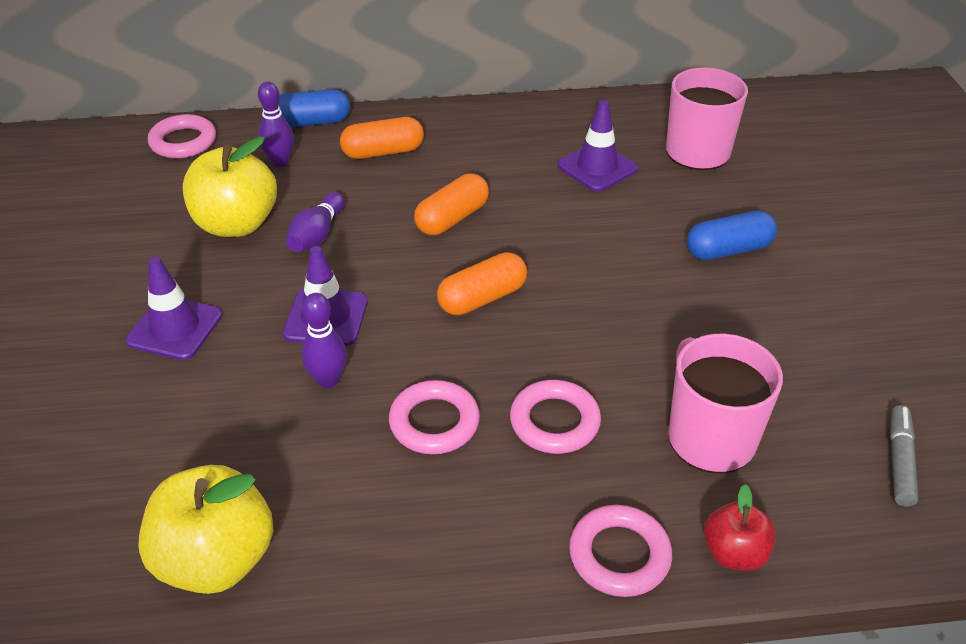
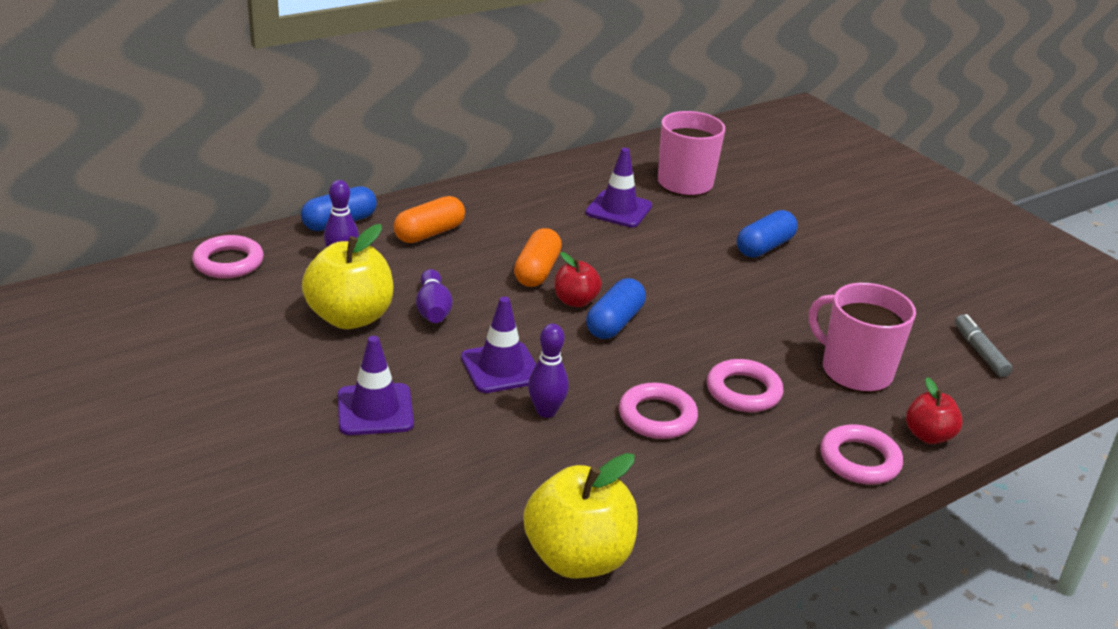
camera: 30 degrees left, 10 degrees down
orange capsule [437,252,527,315] -> blue capsule [586,278,646,339]
none -> red apple [554,252,602,307]

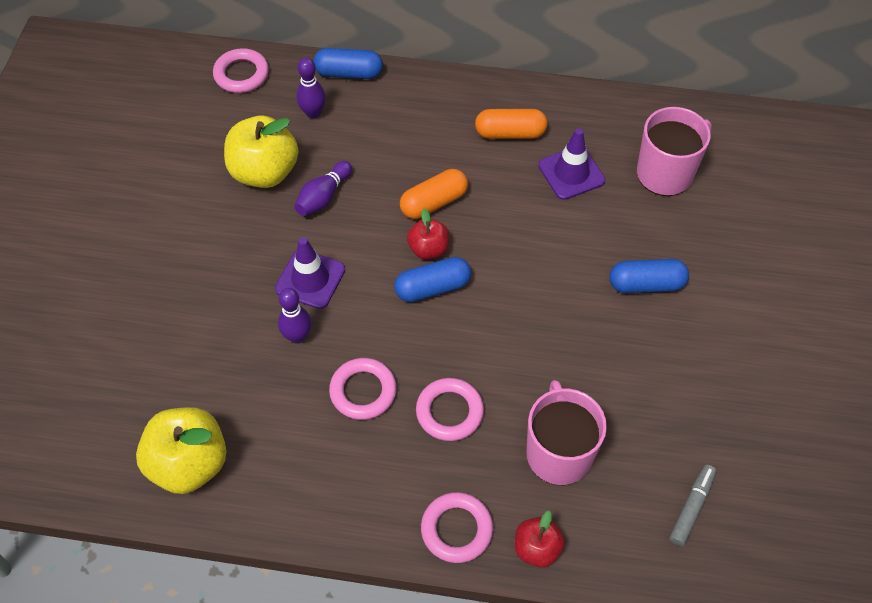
camera: 45 degrees right, 25 degrees up
purple traffic cone [338,336,414,435] -> none
orange capsule [393,196,465,243] -> orange capsule moved to [475,109,548,139]

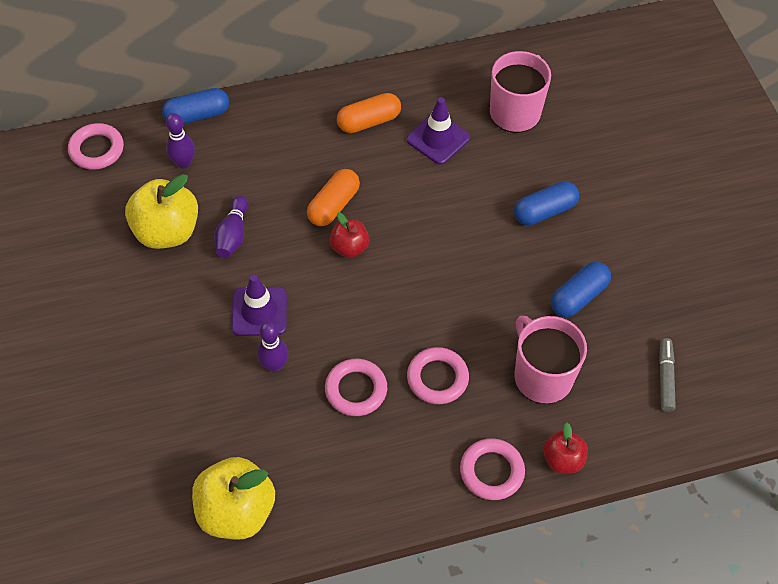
camera: 25 degrees left, 0 degrees up
blue capsule [394,257,471,302] -> blue capsule moved to [551,261,611,317]

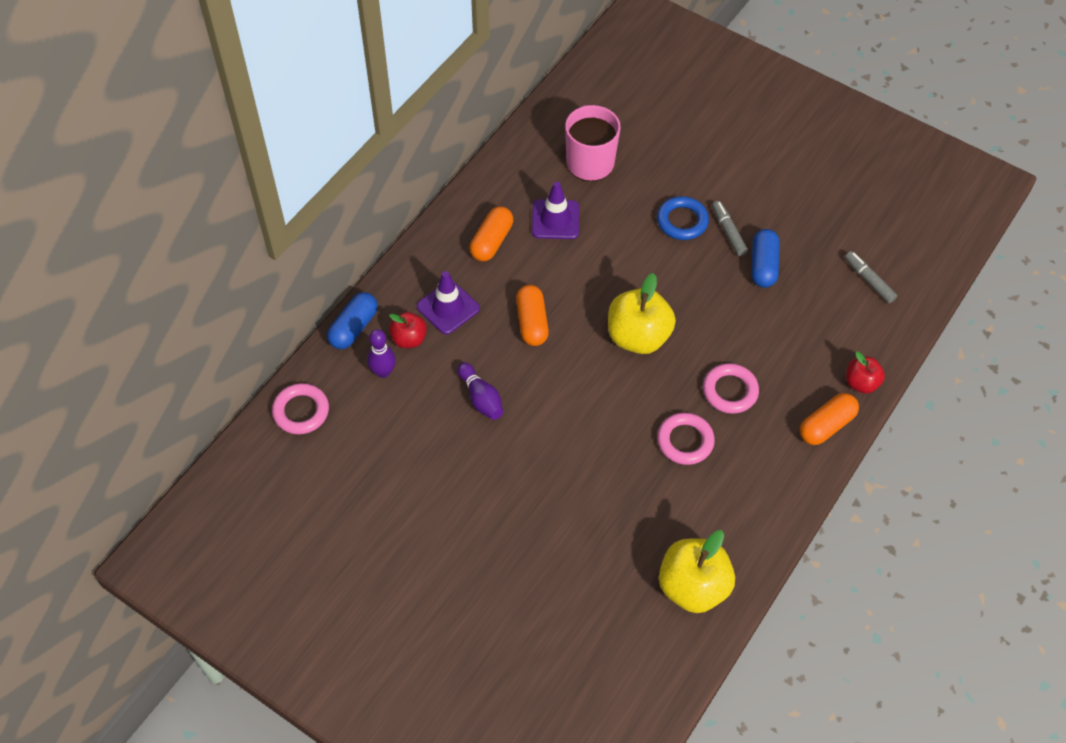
camera: 40 degrees left, 0 degrees up
yellow apple [125,174,198,249] -> yellow apple moved to [608,273,676,354]
purple traffic cone [232,274,287,336] -> purple traffic cone moved to [417,271,480,335]
purple bowling pin [257,322,289,372] -> none
red apple [329,212,369,258] -> red apple moved to [389,312,427,348]
pink ring [460,438,525,500] -> orange capsule [800,393,859,445]
blue capsule [514,181,579,226] -> blue ring [657,196,709,240]
pink mug [515,316,587,404] -> none
none -> grey marker [712,201,748,256]

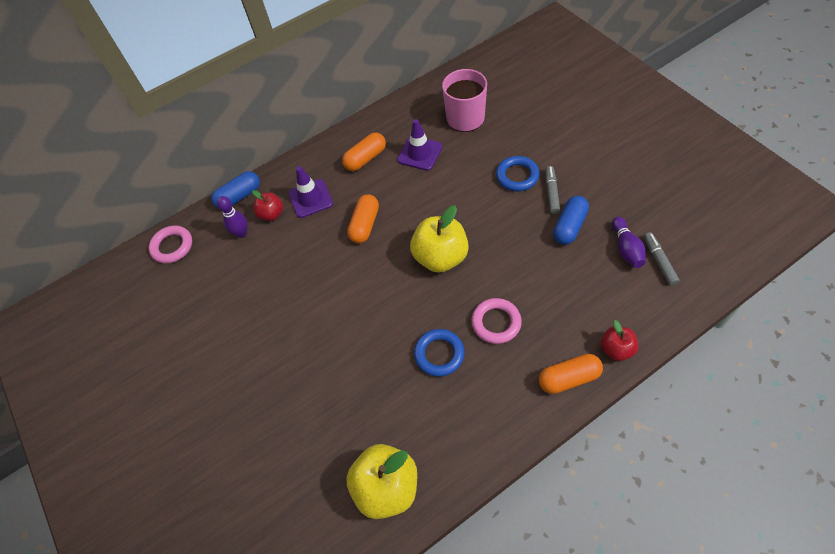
camera: 30 degrees right, 0 degrees up
purple bowling pin [458,362,503,420] -> purple bowling pin moved to [612,217,646,268]
pink ring [657,413,715,465] -> blue ring [414,329,465,377]

